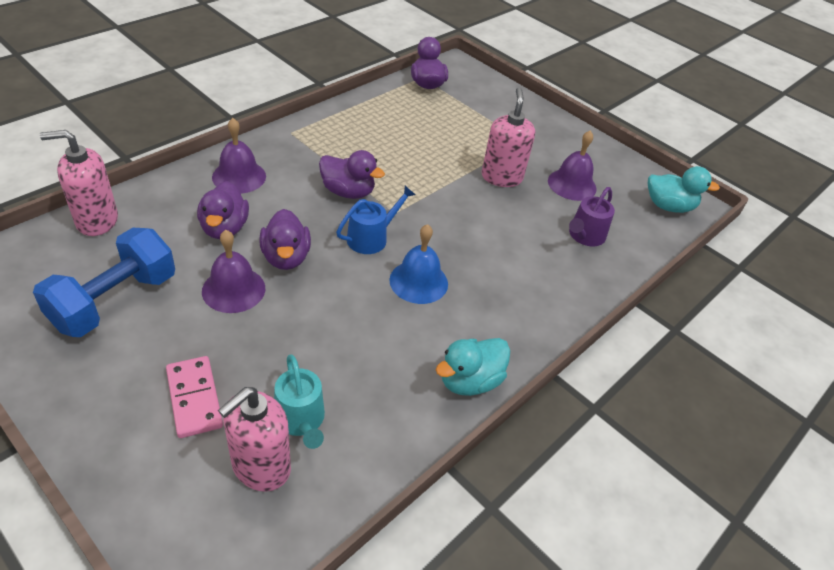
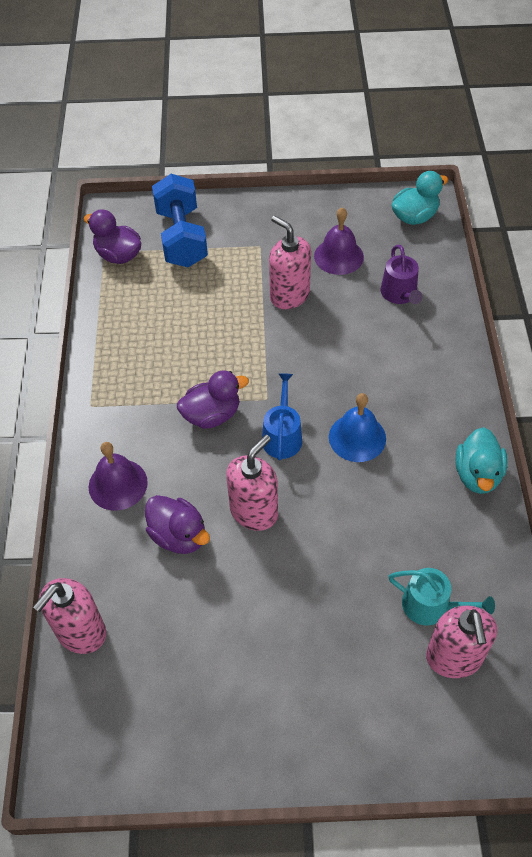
camera: 40 degrees left, 10 degrees up
blue dumbbell [33,228,175,337] -> blue dumbbell moved to [152,174,208,267]
pink domino [166,356,223,438] -> none
purple bell [202,230,265,313] -> none
purple duck [259,209,311,270] -> pink soap dispenser [226,435,278,531]

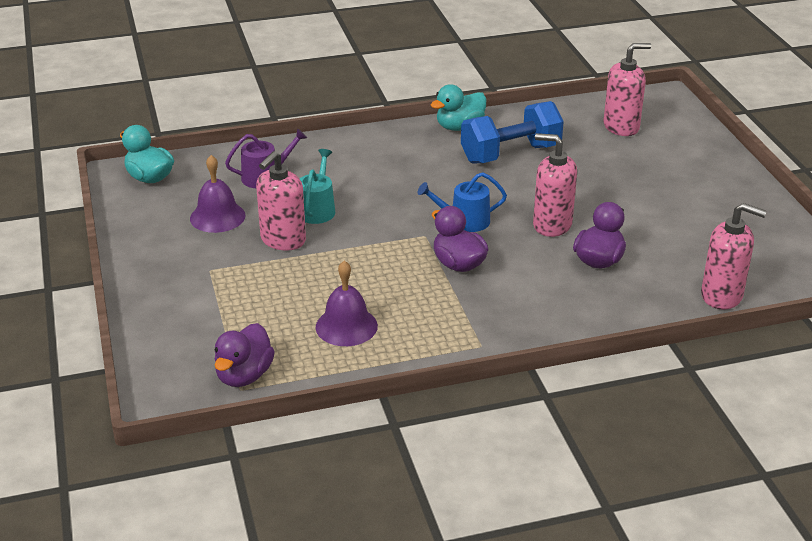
camera: 105 degrees left, 20 degrees down
purple bell [89,442,148,511] -> purple bell moved to [316,261,378,346]
blue dumbbell [152,174,208,267] -> blue dumbbell moved to [461,101,564,164]
blue bell [329,393,386,462] -> none
turquoise watering can [388,568,495,625] -> turquoise watering can moved to [300,149,335,224]
turquoise duck [455,427,508,494] -> turquoise duck turned 150 degrees clockwise [431,84,486,131]

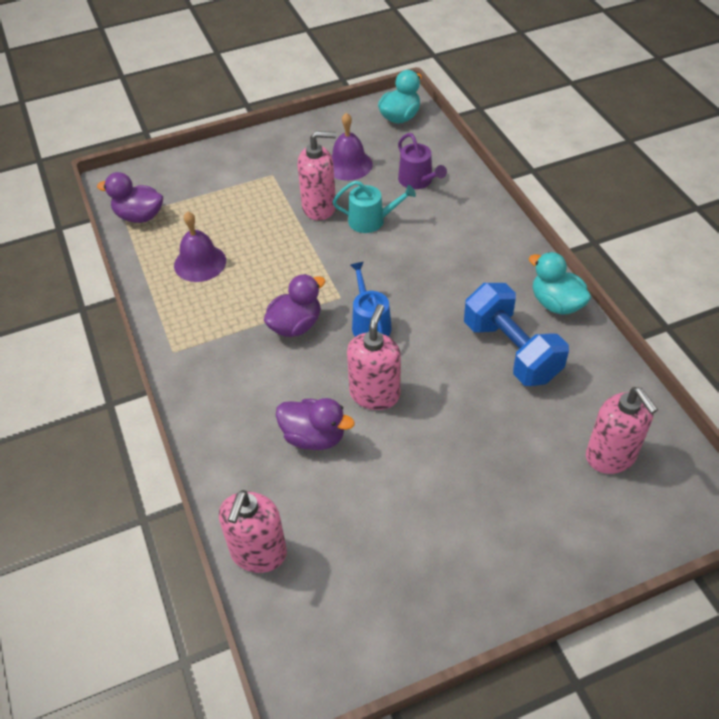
camera: 85 degrees right, 15 degrees up
pink soap dispenser [256,151,306,251] -> pink soap dispenser turned 150 degrees clockwise [298,131,336,221]

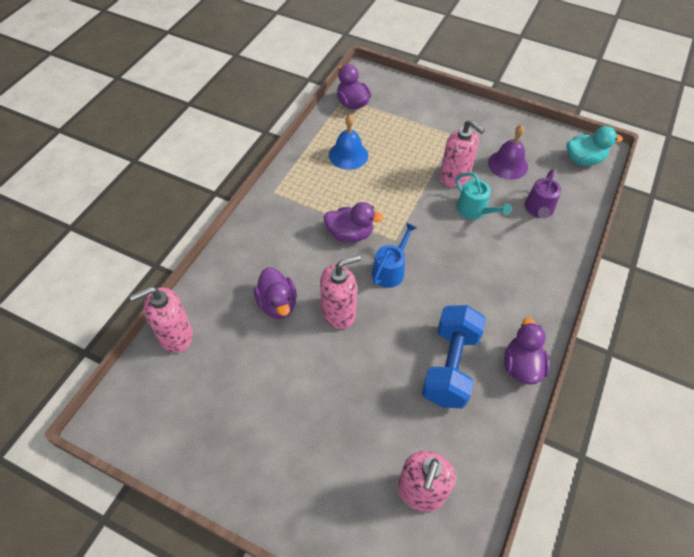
camera: 45 degrees right, 5 degrees up
purple bell [174,211,226,282] -> blue bell [329,115,368,170]
turquoise duck [529,252,591,315] -> purple duck [504,317,550,385]

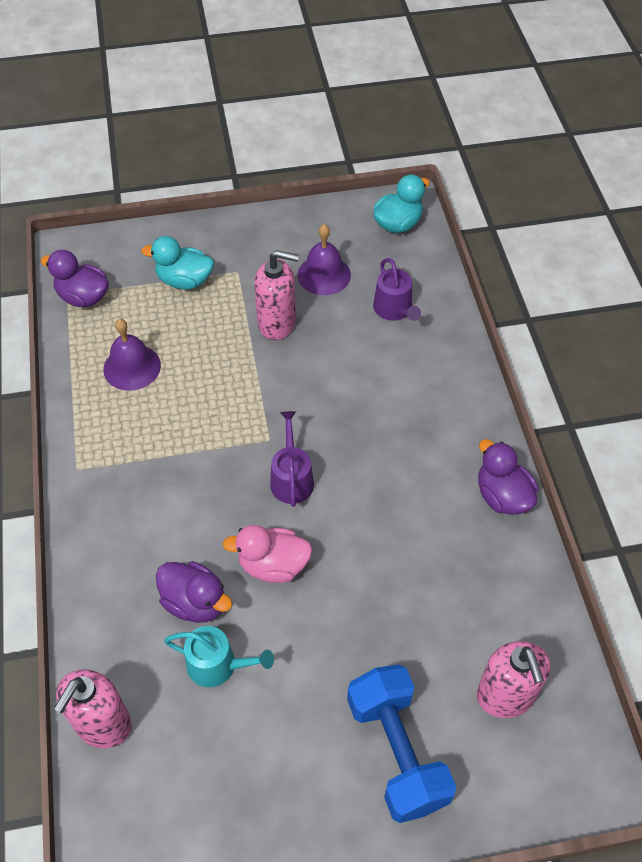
camera: 35 degrees left, 0 degrees up
pink soap dispenser [320,255,361,329] -> pink duck [222,525,312,583]
purple duck [324,202,384,242] -> none
blue bell [329,115,368,170] -> purple bell [104,319,161,391]
blue watering can [372,223,417,288] -> purple watering can [270,411,314,507]
blue dumbbell [422,305,486,408] -> blue dumbbell moved to [347,665,456,823]
turquoise watering can [456,172,512,219] -> turquoise watering can moved to [164,626,274,687]
none -> turquoise duck [141,236,214,290]

